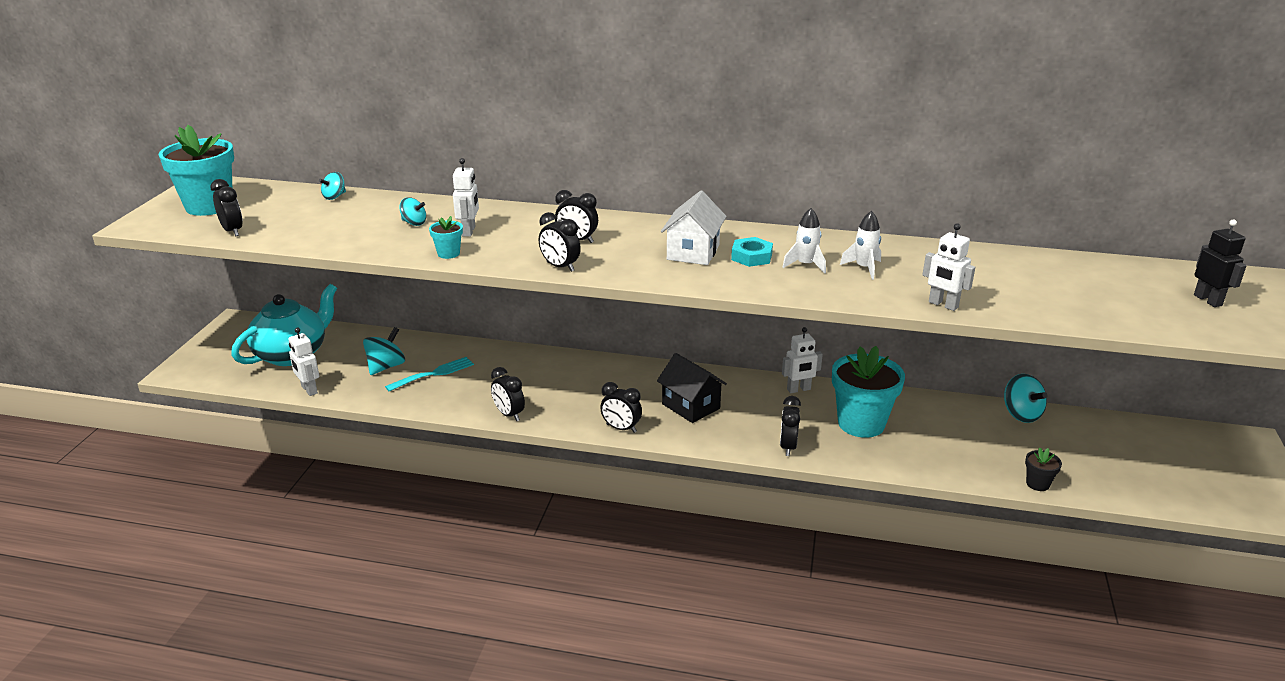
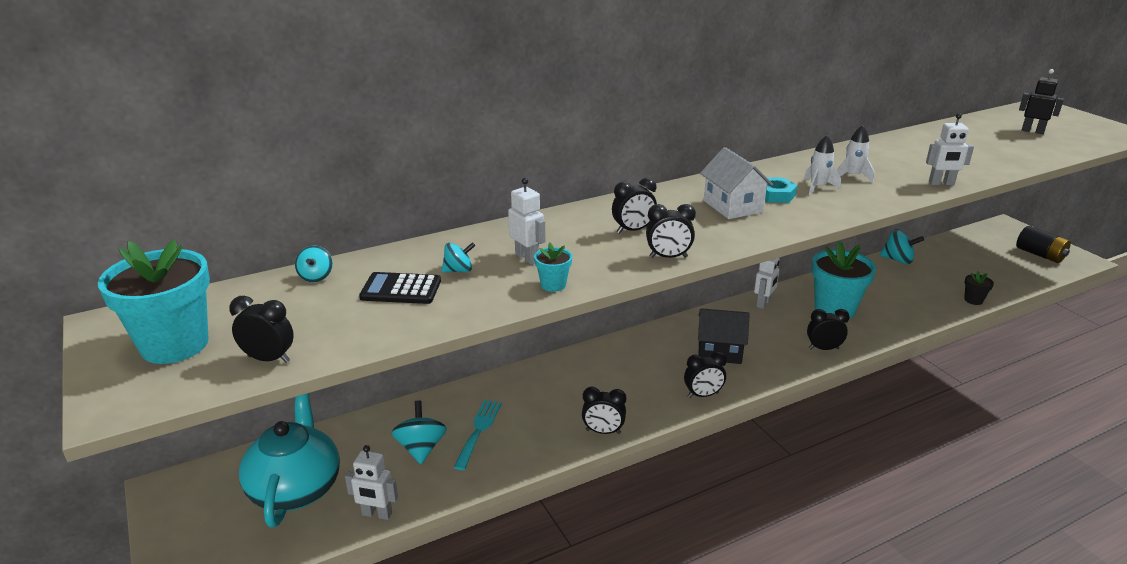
camera: 40 degrees left, 0 degrees up
black clock [780,396,801,456] -> black clock turned 120 degrees clockwise [807,309,850,350]
none -> black calculator [359,272,441,304]
none -> black battery [1016,226,1071,263]

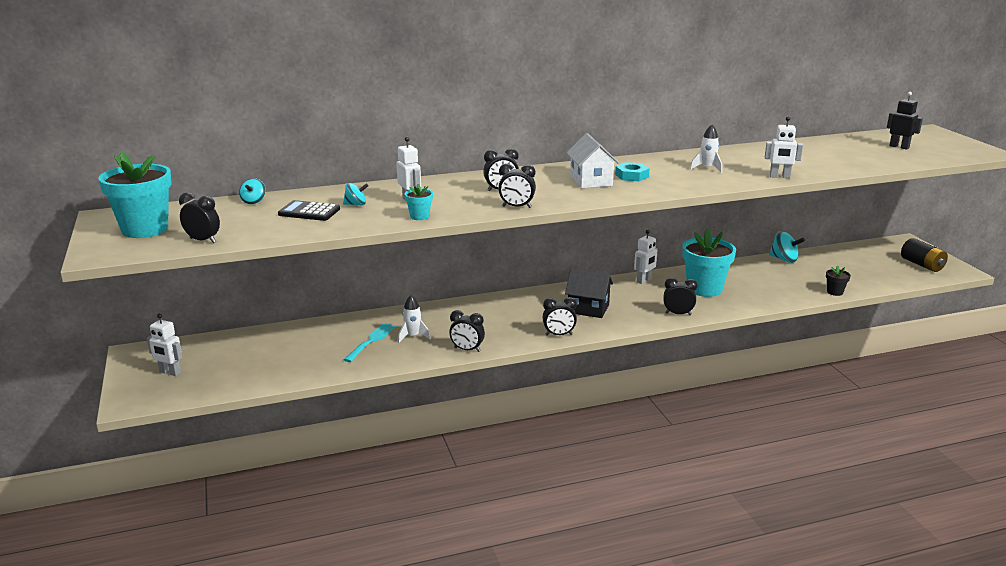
camera: 10 degrees right, 5 degrees down
turquoise teapot [239,393,340,528] -> none
white robot [345,445,398,520] -> white robot moved to [147,313,182,376]
turquoise spinning top [392,400,447,464] -> none
white rocket [804,135,841,195] -> white rocket moved to [398,295,431,343]

